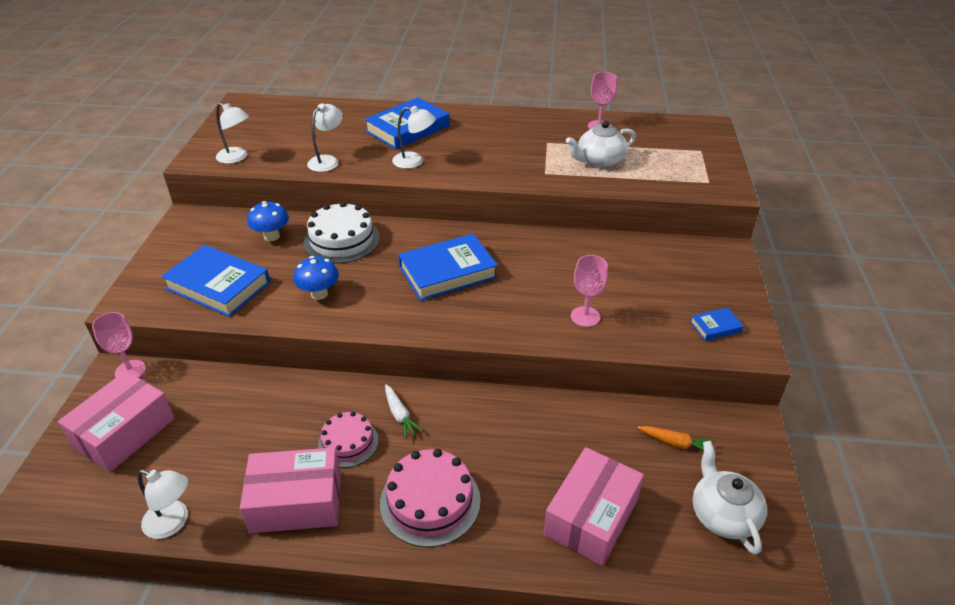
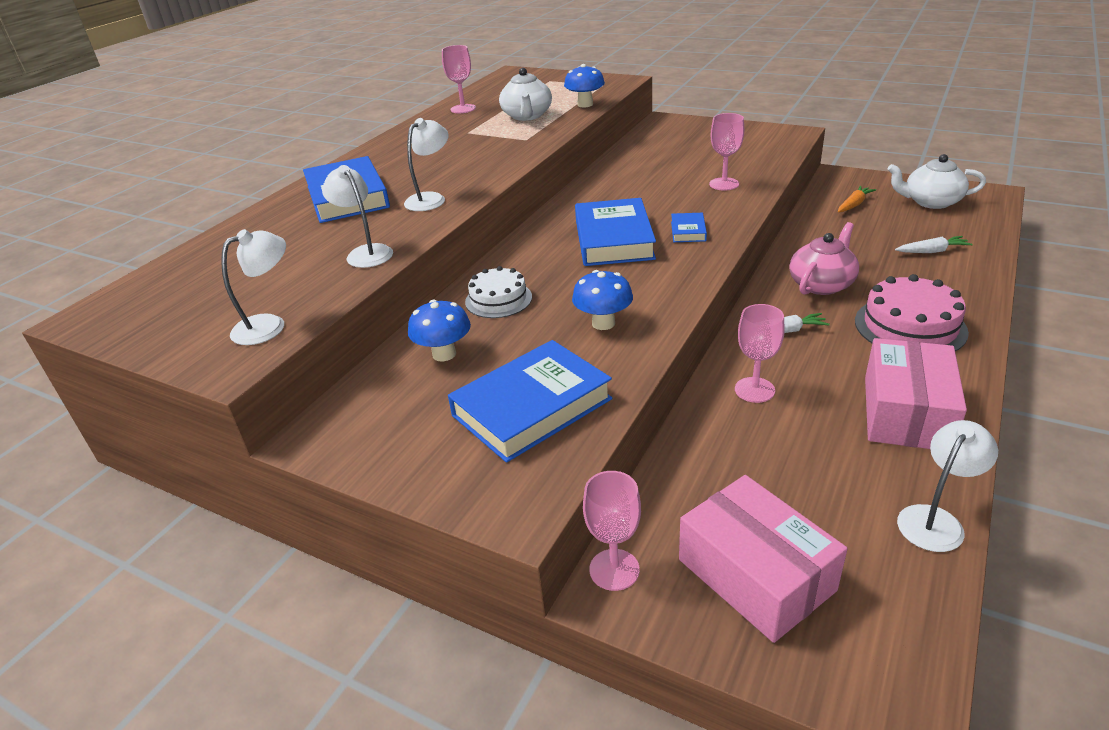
camera: 65 degrees left, 5 degrees down
white cake [304,202,380,264] -> white cake [465,266,532,318], size x0.64
pink cake [318,412,378,468] -> none
pink box [544,447,644,566] -> white carrot [895,236,973,253]
blue book [690,307,744,341] -> blue book moved to [671,213,707,242]
none -> blue mushroom [564,64,605,107]
none -> pink goblet [735,304,785,403]
none -> pink teapot [789,222,859,295]

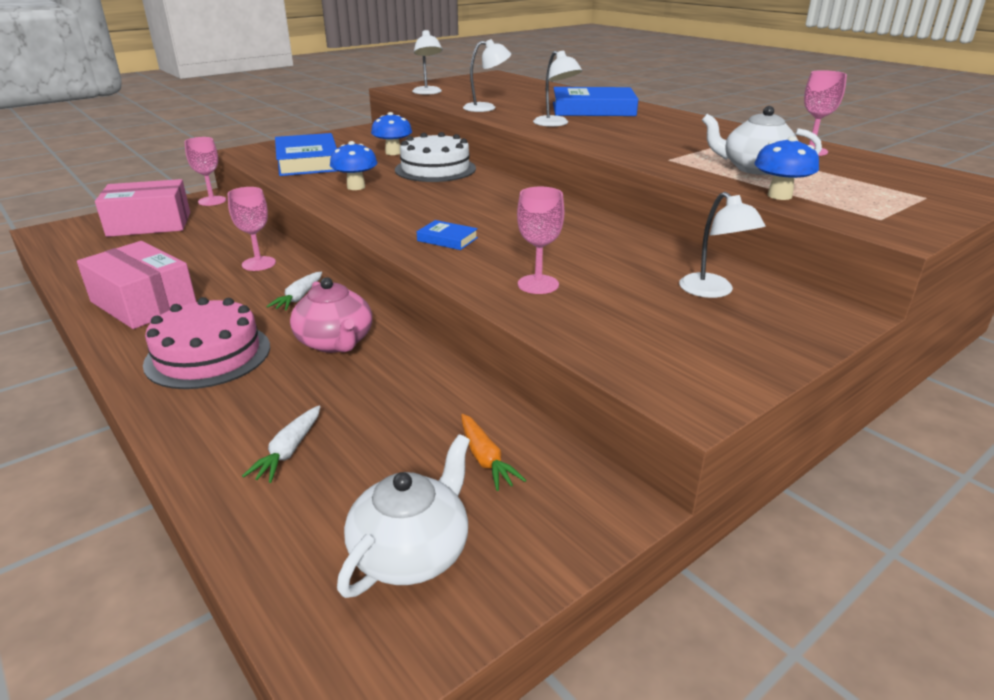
camera: 110 degrees right, 5 degrees down
white cake [465,266,532,318] -> white cake [395,132,476,182], size x1.56
blue book [575,198,656,266] -> none
white lamp [897,420,998,552] -> white lamp moved to [679,192,766,298]

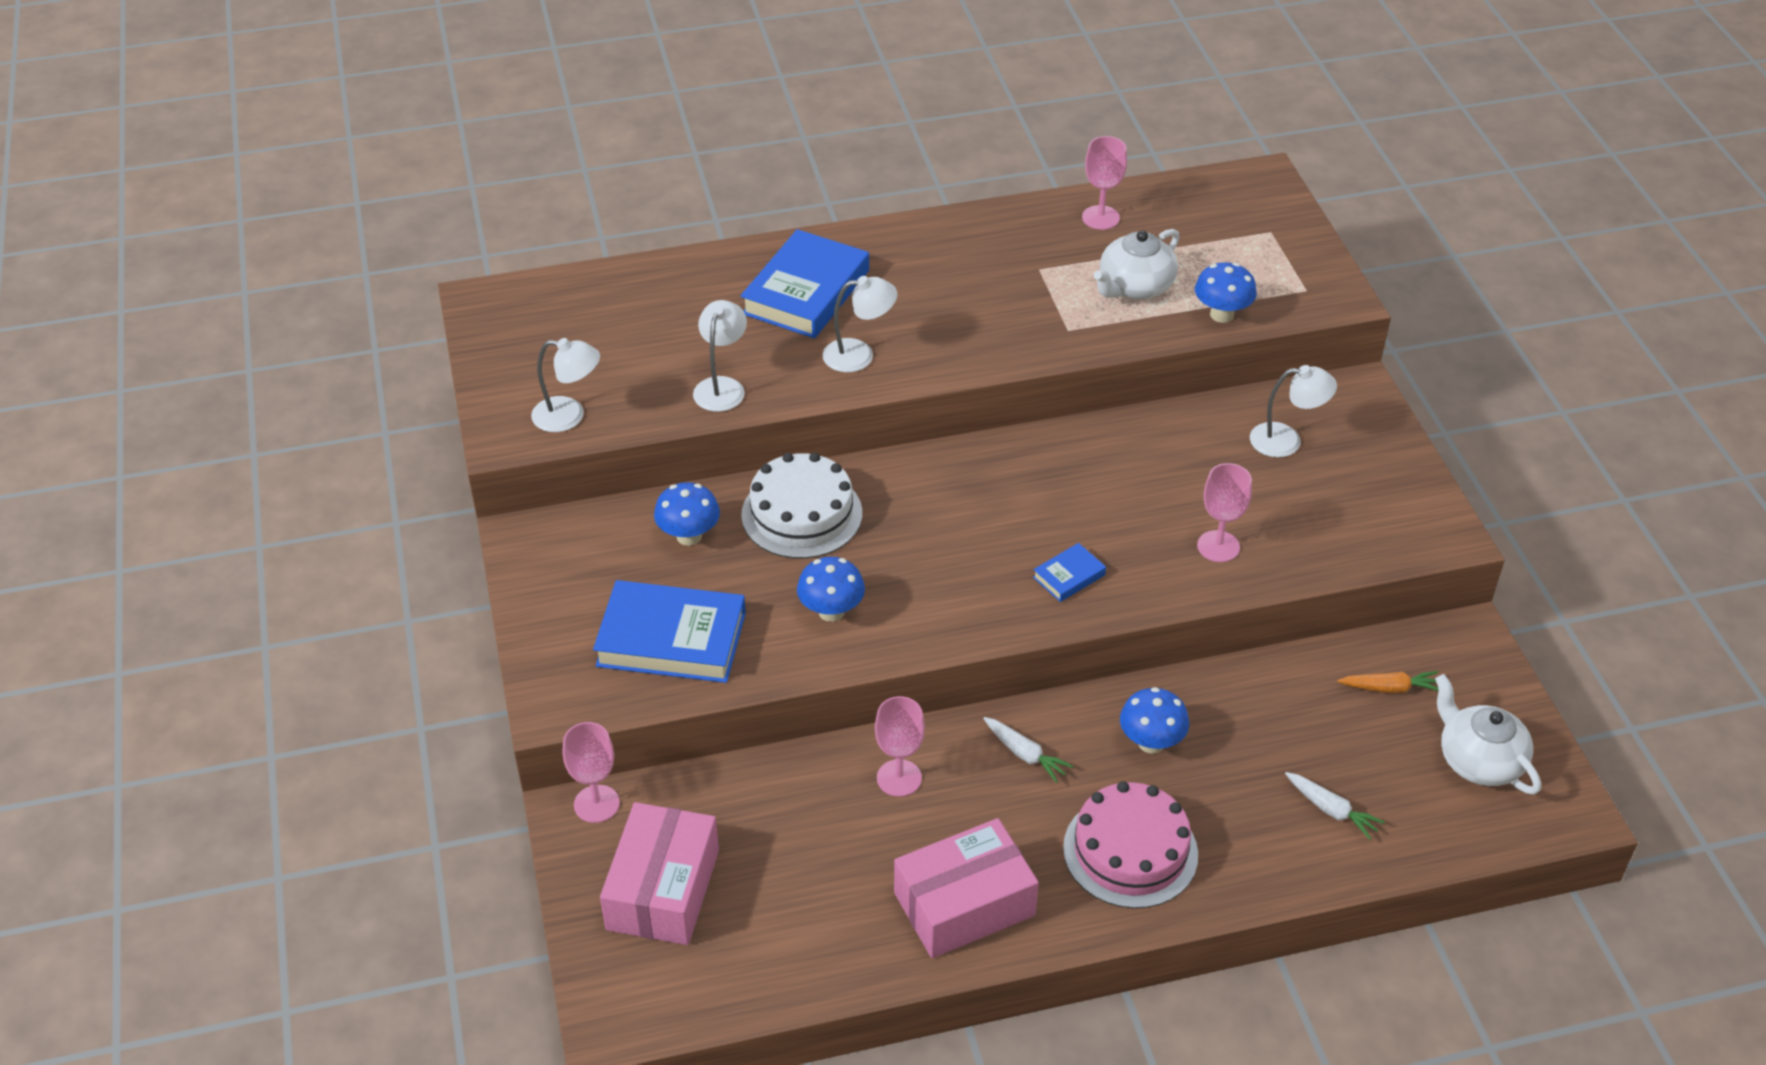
camera: 65 degrees left, 15 degrees up
pink teapot [290,277,372,353] -> blue mushroom [1120,687,1189,754]

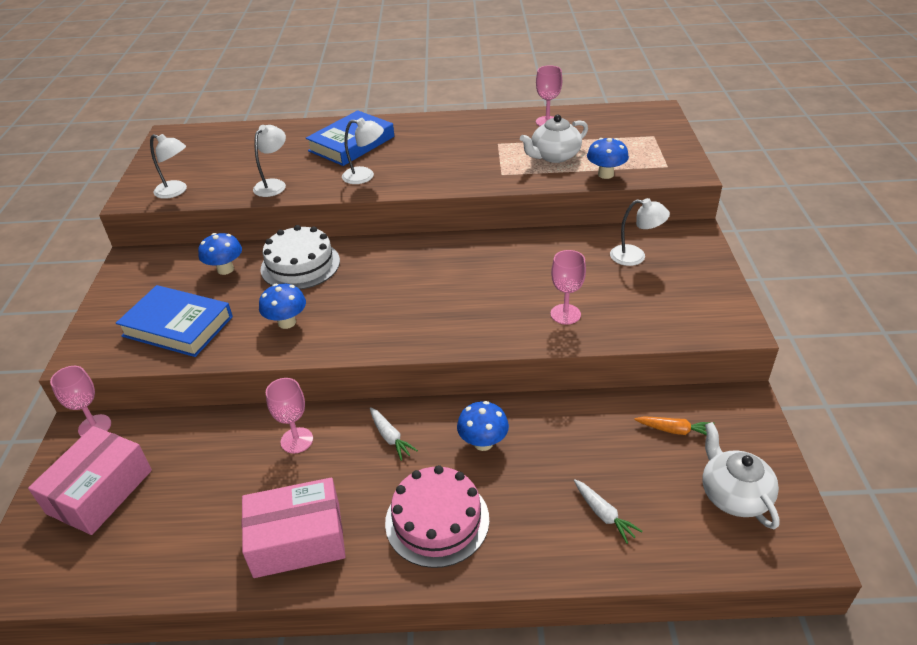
camera: 15 degrees right, 5 degrees down
blue book [1033,543,1106,602] -> none

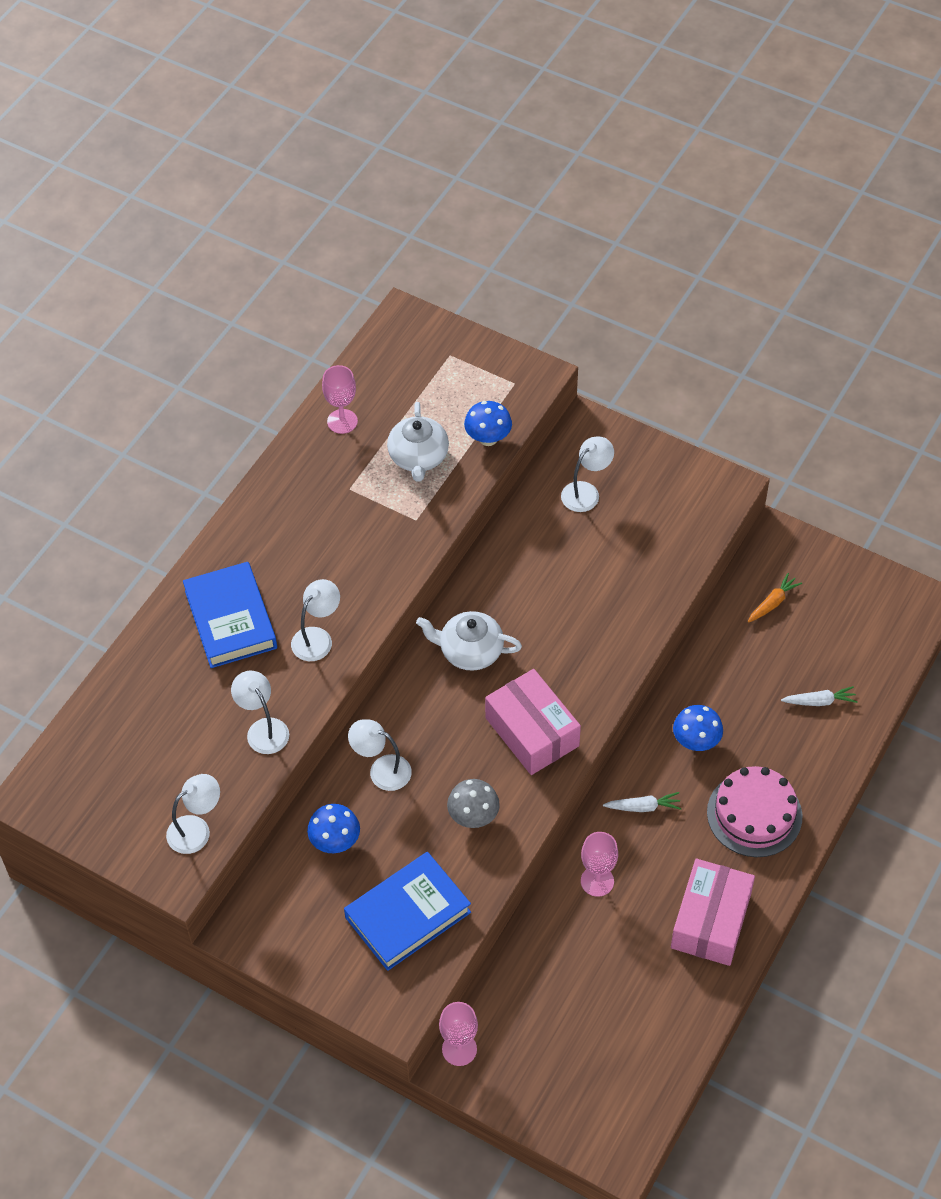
camera: 60 degrees left, 15 degrees up
pink box [28,426,152,535] -> pink box moved to [485,669,581,775]
blue mushroom [259,284,306,329] -> grey mushroom [447,779,500,828]
white cake [260,225,340,289] -> white lamp [348,719,412,791]
pink goblet [551,250,586,325] -> none
white teapot [702,422,780,529] -> white teapot moved to [416,611,522,671]

